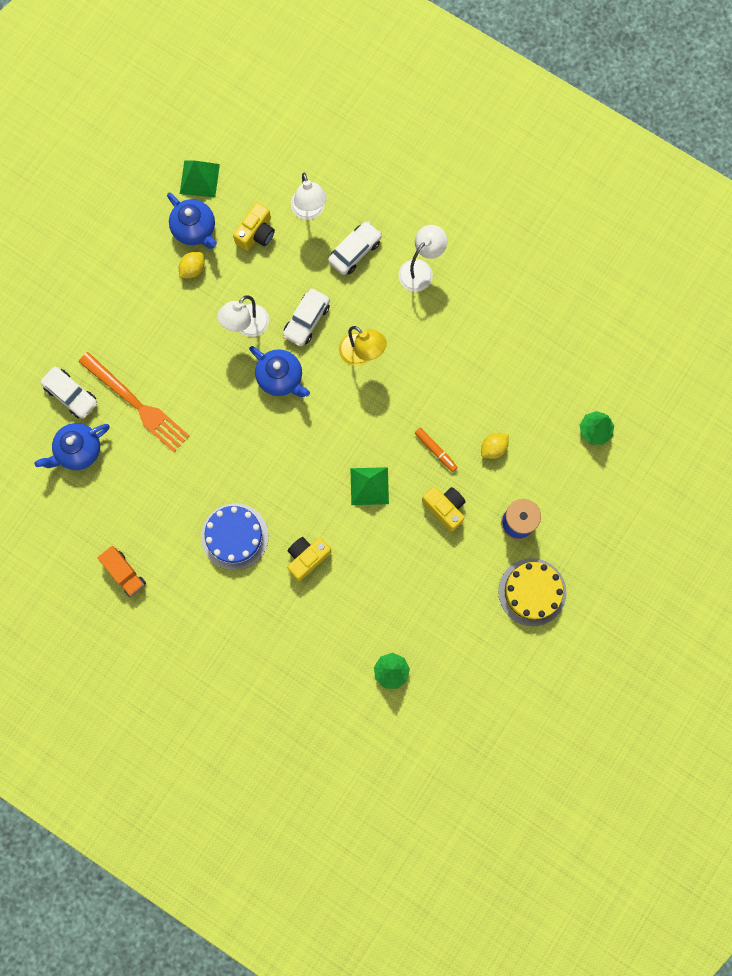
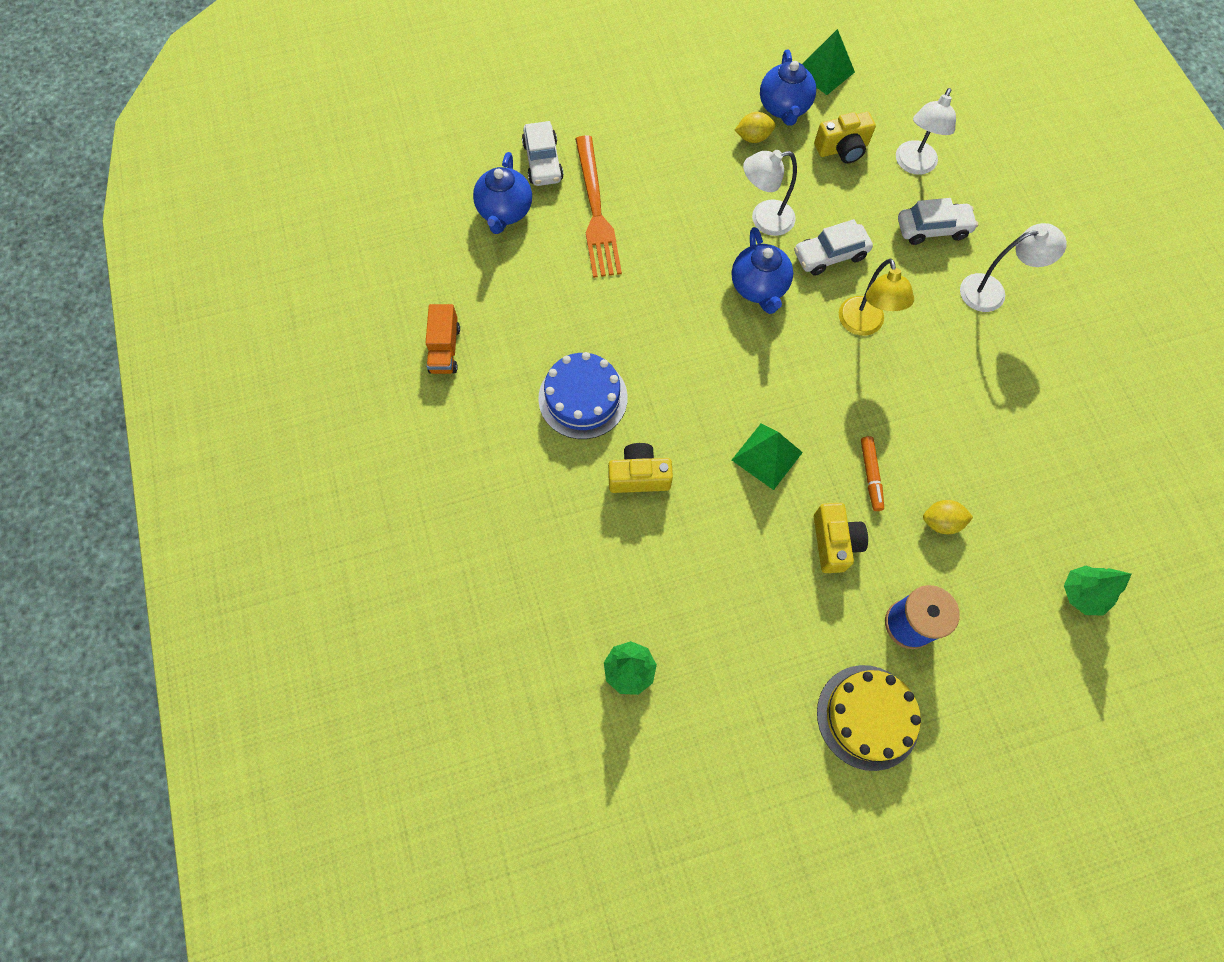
camera: 40 degrees right, 10 degrees down
blue teapot [34,423,109,470] -> blue teapot turned 90 degrees counterclockwise [473,152,532,234]

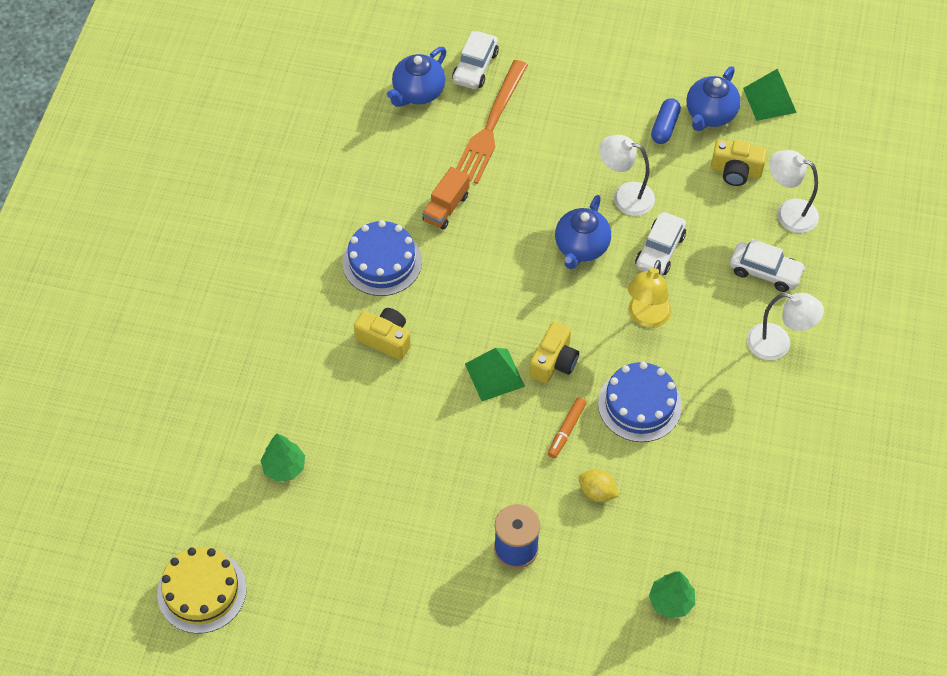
camera: 30 degrees right, 10 degrees down
orange truck [425,304,460,374] -> orange truck moved to [422,167,469,230]
yellow lemon [735,112,776,143] -> blue capsule [651,98,681,144]
white car [794,219,873,276] -> white car turned 75 degrees counterclockwise [635,212,686,276]
yellow camera [814,503,868,573] -> yellow camera moved to [529,321,579,383]
yellow cake [817,665,921,771] -> yellow cake moved to [157,547,247,633]
white lamp [896,88,956,175] -> white lamp turned 60 degrees clockwise [769,150,819,233]
none -> blue cake [598,362,682,442]

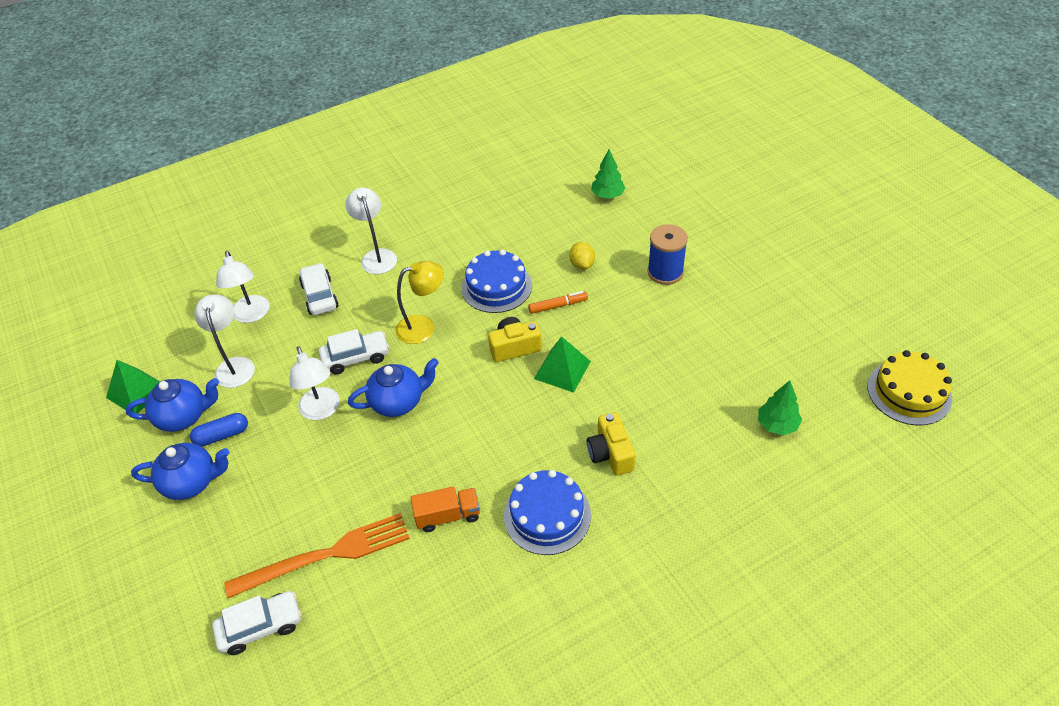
camera: 130 degrees left, 10 degrees down
blue teapot [387,47,447,107] -> blue teapot moved to [131,443,229,500]
yellow camera [711,139,767,186] -> white lamp [194,295,255,388]

